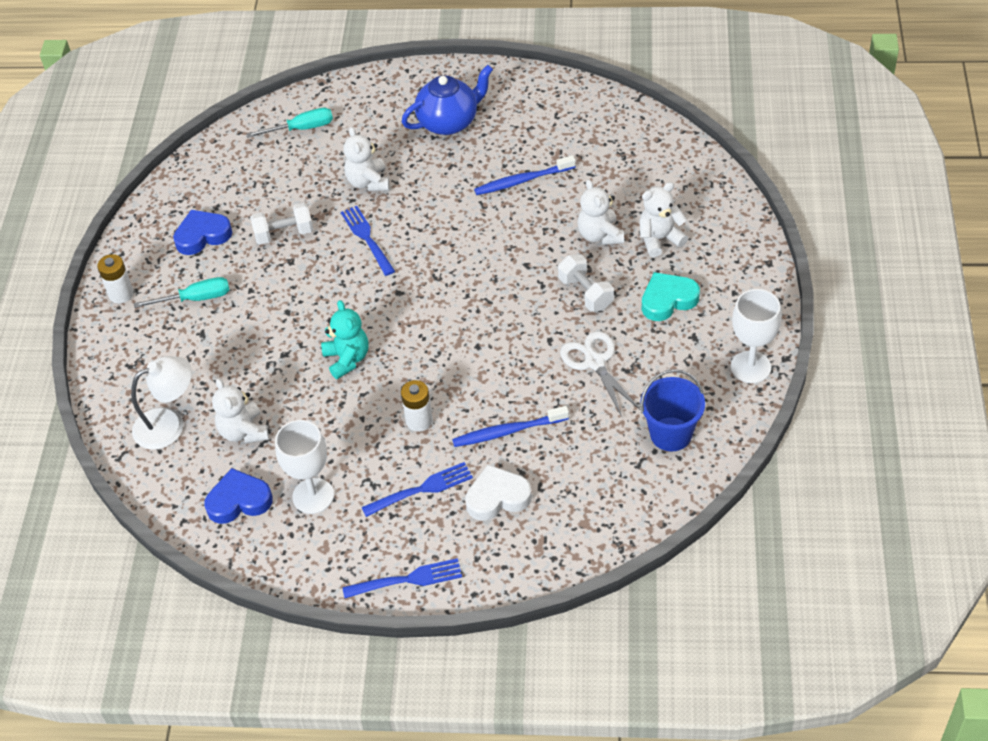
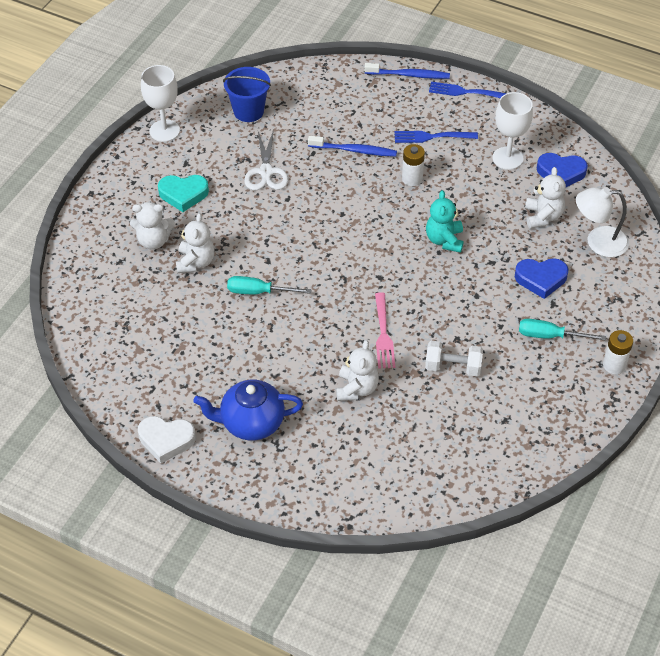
camera: 160 degrees left, 0 degrees up
blue heart [173,210,232,255] -> blue heart moved to [515,258,568,299]
turquoise screwdriver [246,108,333,138] -> turquoise screwdriver moved to [227,276,312,294]
blue fork [341,206,395,276] -> pink fork [375,292,395,369]
white heart [465,465,532,521] -> white heart moved to [138,416,196,463]
blue toothbrush [474,155,575,195] -> blue toothbrush moved to [364,63,450,79]
white dumbbell [558,254,614,312] -> none

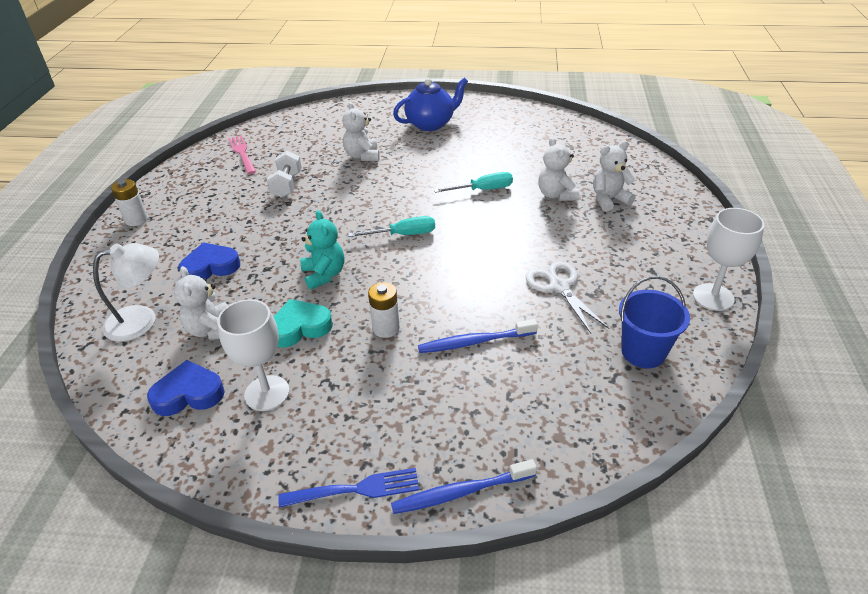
camera: 160 degrees right, 10 degrees down
white heart [138,416,196,463] -> none
turquoise heart [158,175,209,212] -> turquoise heart moved to [274,299,333,348]
pink fork [375,292,395,369] -> pink fork moved to [228,135,256,174]
blue fork [394,131,478,143] -> none
white dumbbell [425,341,483,376] -> white dumbbell turned 75 degrees counterclockwise [267,151,302,198]
turquoise screwdriver [519,319,606,341] -> turquoise screwdriver moved to [348,216,435,237]

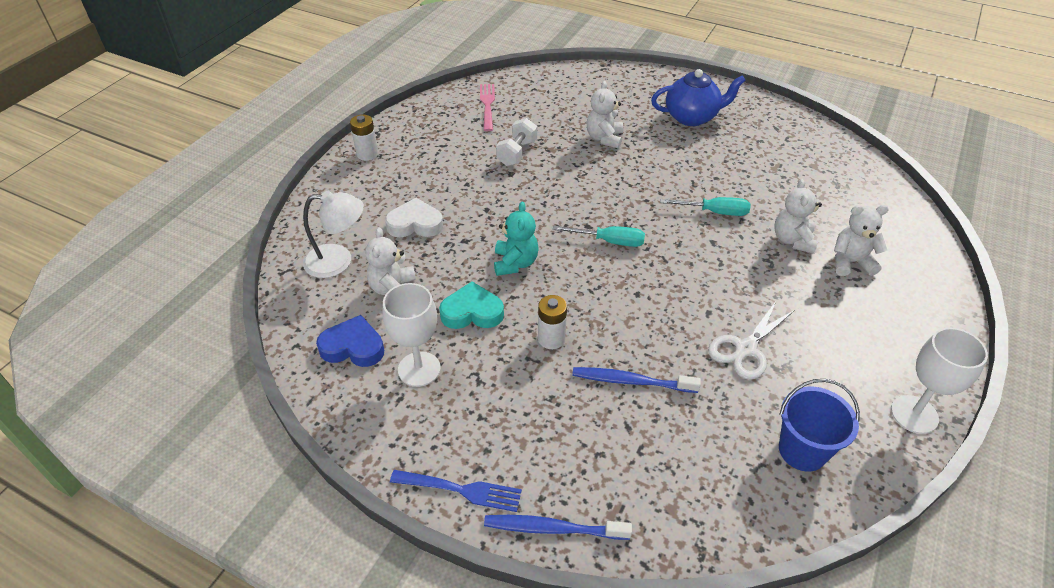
camera: 20 degrees right, 5 degrees up
blue heart [178,242,240,280] -> white heart [385,198,443,237]
white scissors [525,262,609,333] -> white scissors turned 135 degrees counterclockwise [708,301,795,380]

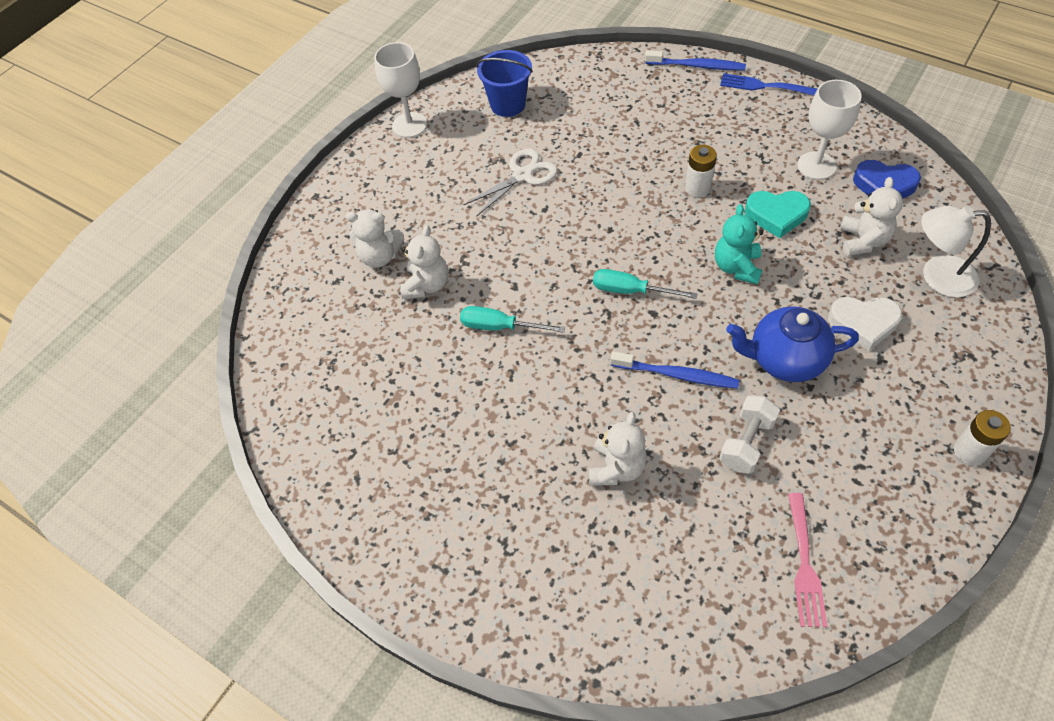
camera: 170 degrees left, 10 degrees up
blue toothbrush [572,367,701,393] -> blue toothbrush moved to [610,351,739,389]
blue teapot [651,69,746,126] -> blue teapot moved to [726,306,859,382]

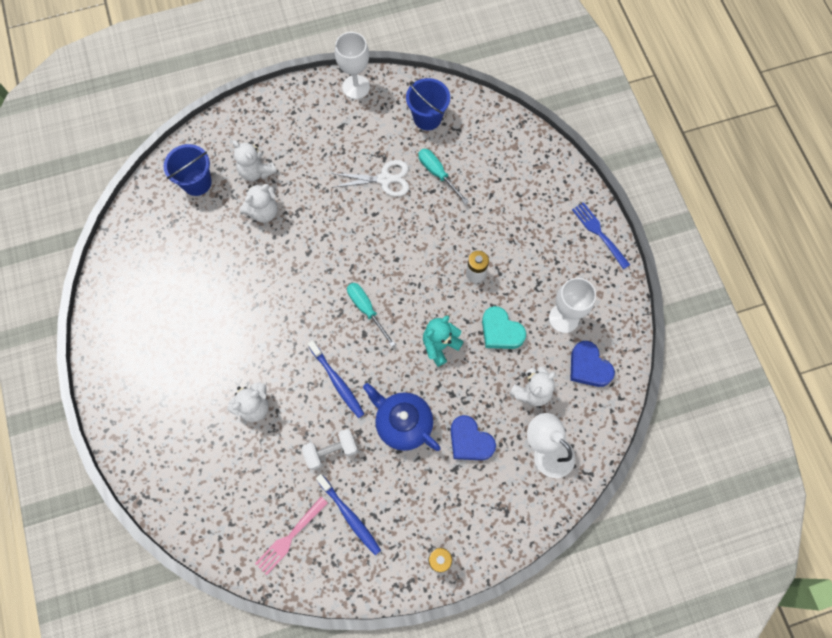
camera: 35 degrees right, 15 degrees up
turquoise screwdriver [460,306,565,333] -> turquoise screwdriver moved to [418,149,469,204]
blue toothbrush [645,50,746,70] -> blue toothbrush moved to [316,474,381,555]
white heart [828,297,902,351] -> blue heart [450,415,496,460]
none -> blue bucket [164,144,212,196]

